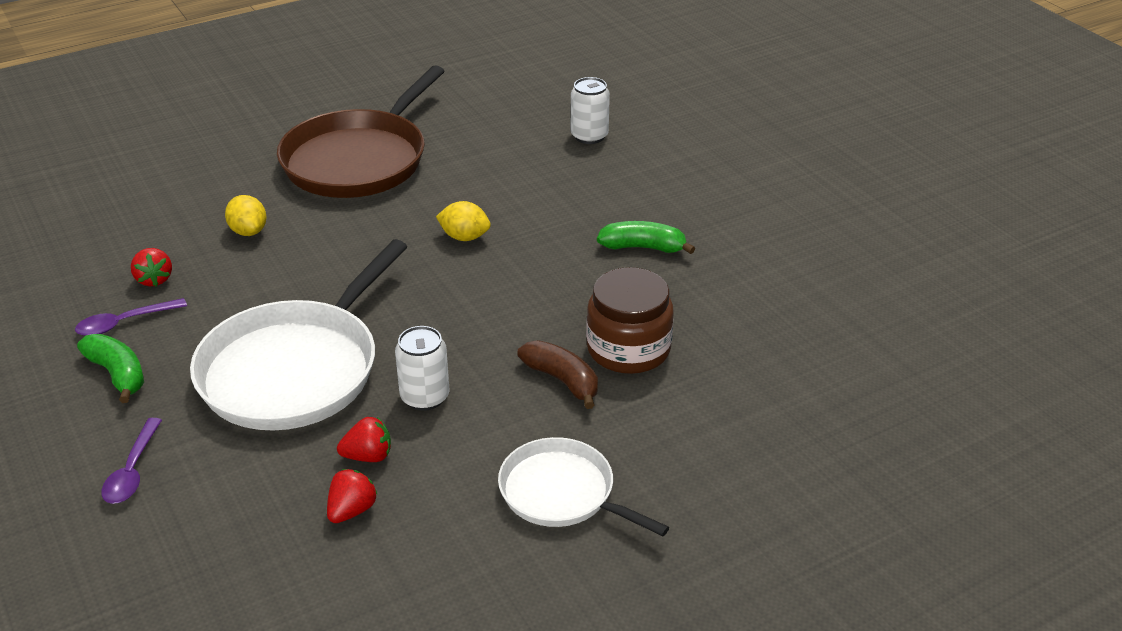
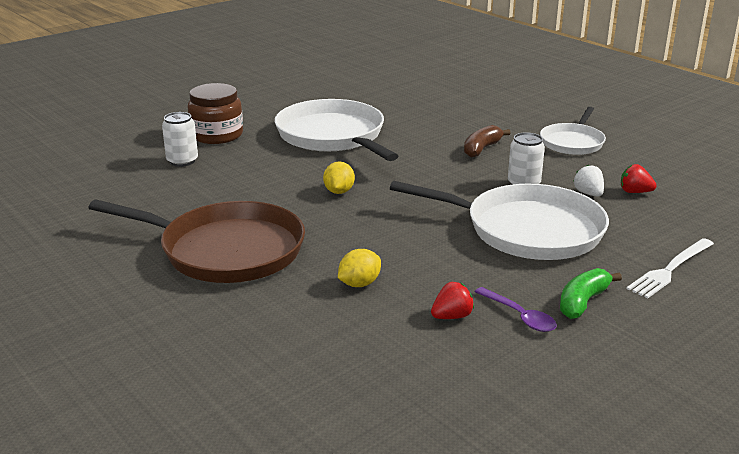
camera: 100 degrees left, 10 degrees down
purple spoon [101,418,162,504] -> white fork [626,238,714,298]
red strawberry [337,417,391,462] -> white strawberry [573,164,604,197]
brown jar [586,267,674,374] -> brown jar moved to [188,83,243,144]
green banana [597,221,695,254] -> white pan [275,99,398,161]

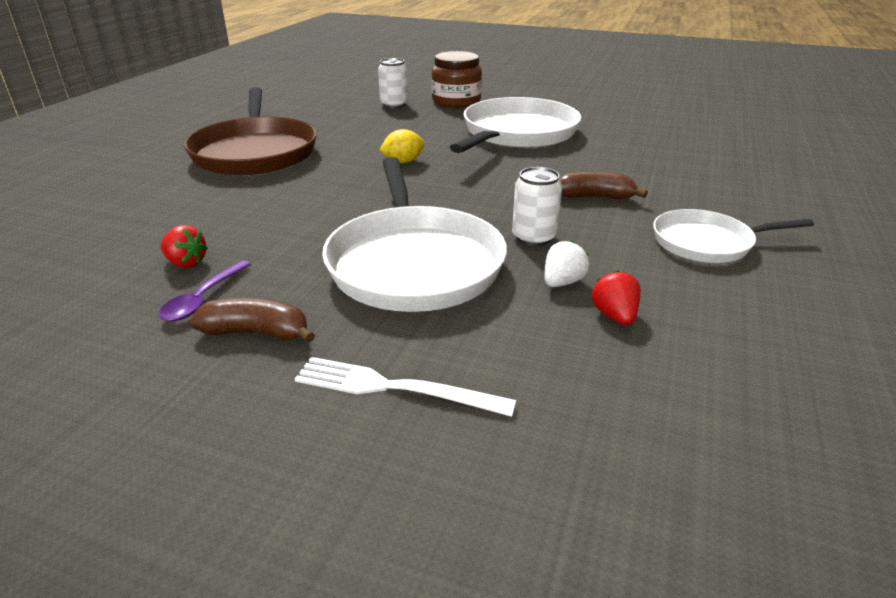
camera: 60 degrees right, 5 degrees up
yellow lemon [338,249,381,287] -> none
green banana [560,268,622,319] -> brown banana [190,298,315,343]

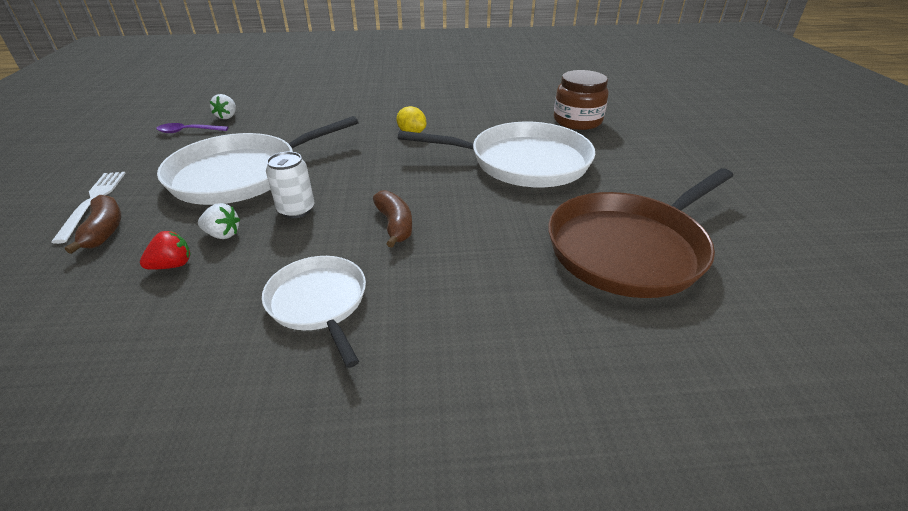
camera: 65 degrees right, 5 degrees up
red strawberry [161,225,208,268] -> white strawberry [210,94,236,119]
brown pan [184,87,317,175] -> brown pan moved to [548,168,733,298]
brown banana [190,298,315,343] -> brown banana moved to [65,195,121,254]
white can [378,58,408,108] -> none

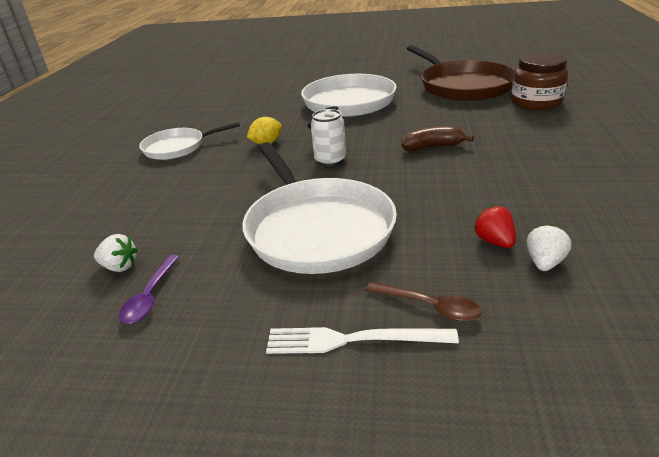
camera: 75 degrees left, 5 degrees down
brown banana [65,195,121,254] -> brown spoon [365,282,482,322]
white strawberry [198,203,240,239] -> white strawberry moved to [526,224,572,271]
white pan [262,256,366,368] -> white pan moved to [139,122,240,160]
white can [266,152,315,218] -> white can moved to [311,109,346,166]
brown jar [554,70,609,130] -> brown jar moved to [511,52,568,110]

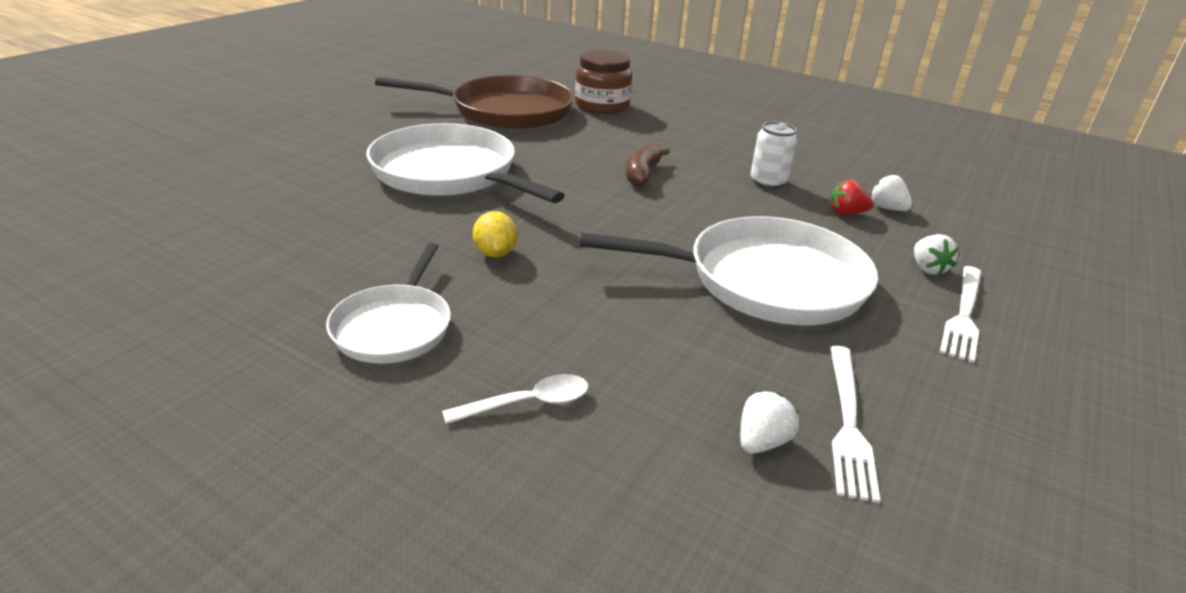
camera: 70 degrees left, 0 degrees up
purple spoon [119,255,179,324] -> white fork [830,346,880,503]
white can [311,109,346,166] -> white can moved to [750,122,798,189]
brown spoon [365,282,482,322] -> white strawberry [914,234,959,275]
none -> white spoon [442,374,589,424]

